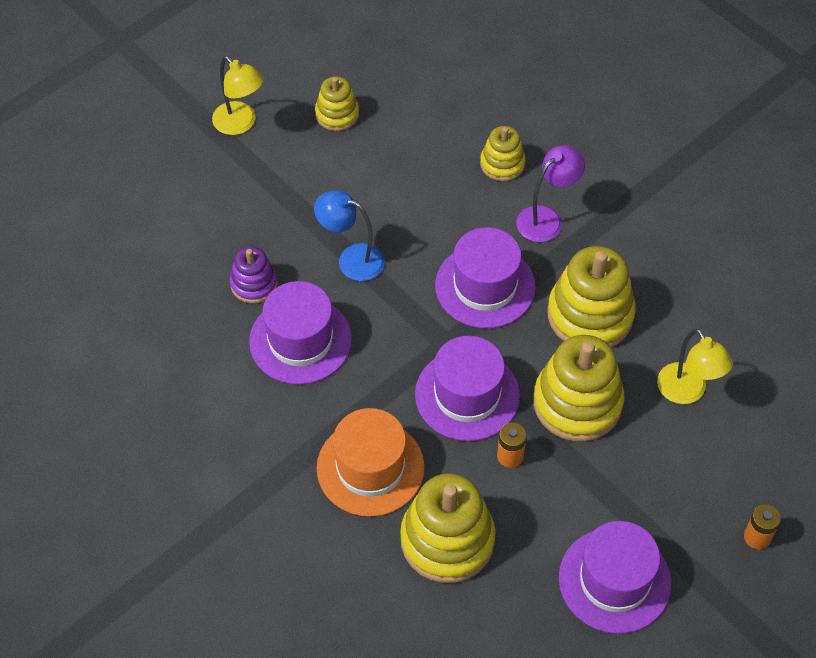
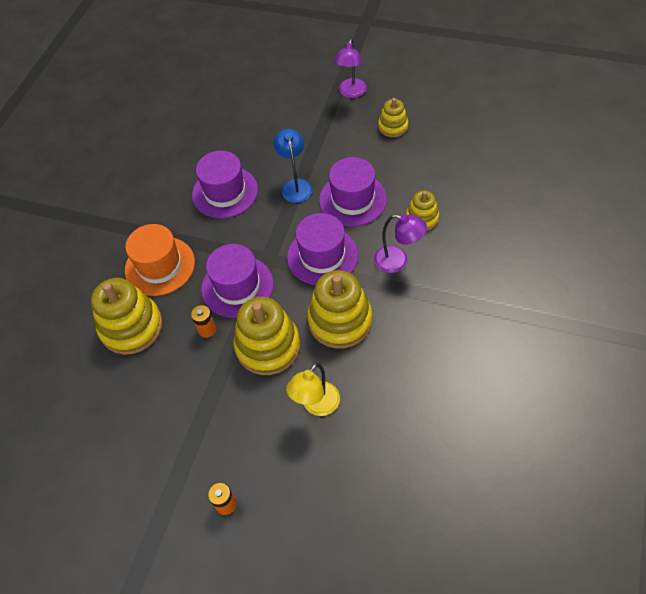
camera: 65 degrees right, 0 degrees up
yellow lamp [212,56,264,135] -> purple lamp [334,39,367,98]
purple stacking toy [230,246,278,303] -> none
purple hat [559,521,671,634] -> purple hat moved to [319,157,387,227]

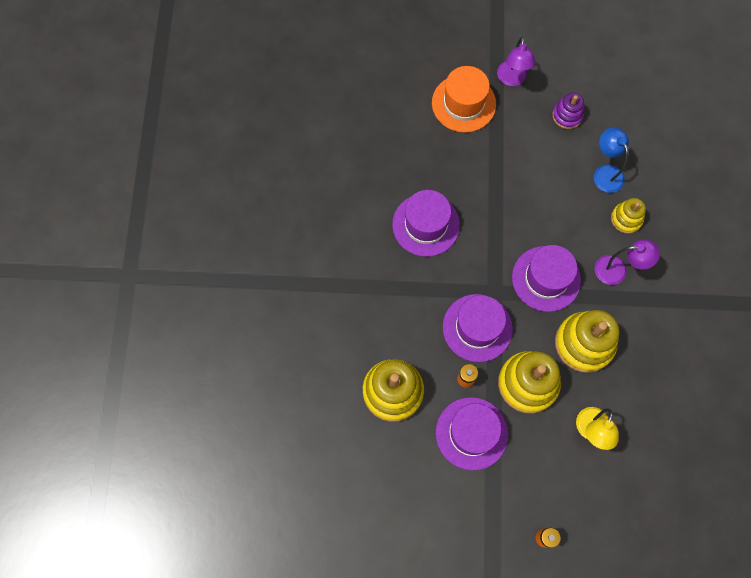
camera: 20 degrees left, 15 degrees up
orange hat [125,224,195,296] -> orange hat moved to [432,66,496,133]
blue lamp [274,129,312,203] -> blue lamp moved to [594,127,629,193]
purple hat [319,157,387,227] -> purple hat moved to [436,397,508,471]
yellow stacking toy [378,98,408,137] -> purple stacking toy [552,92,584,129]

